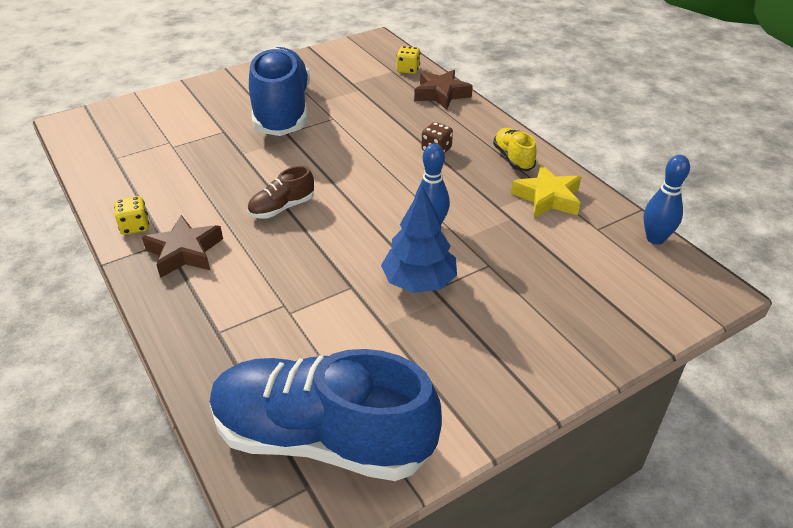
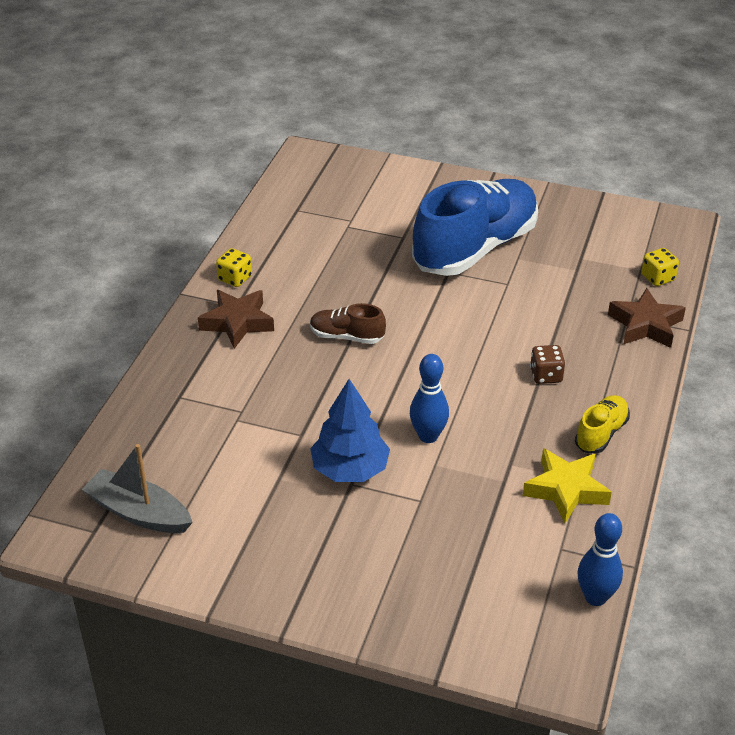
camera: 50 degrees right, 0 degrees up
blue shoe [210,349,442,481] -> grey boat [82,444,193,533]

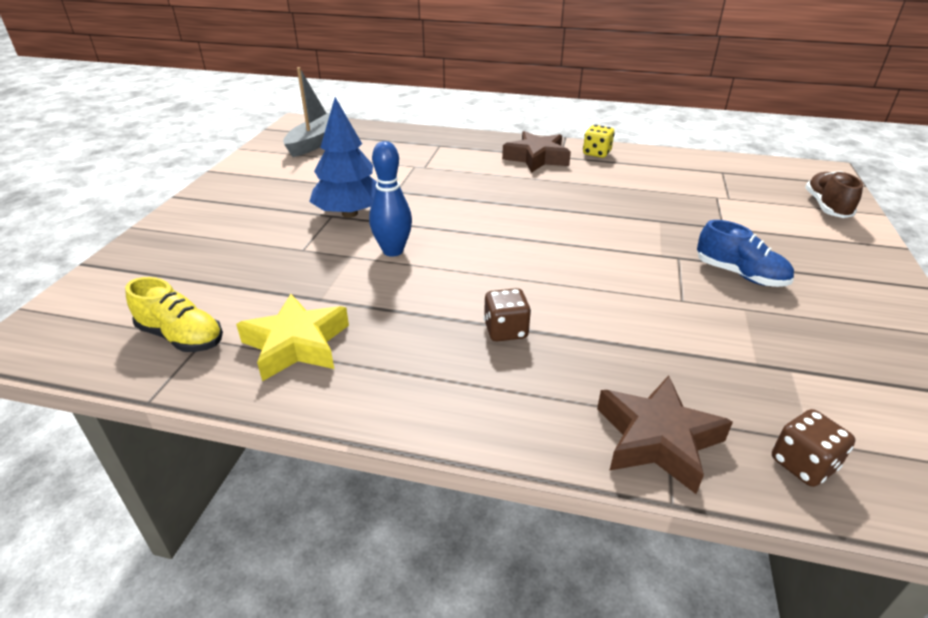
camera: 85 degrees right, 5 degrees down
brown shoe [310,303,386,344] -> brown shoe moved to [805,171,863,218]
blue shoe [412,179,538,276] -> blue shoe [697,220,794,287], size x0.44
yellow shoe [575,395,630,454] -> yellow shoe moved to [125,277,223,352]
blue bowling pin [577,513,623,606] -> none
yellow dice [641,248,679,286] -> brown dice [772,409,855,487]

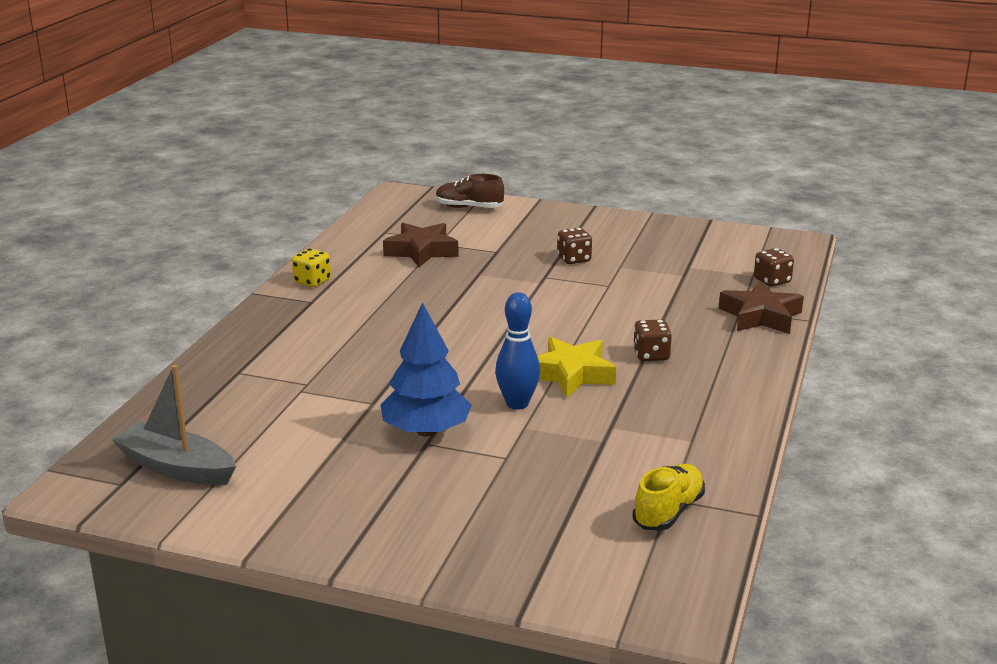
camera: 85 degrees left, 10 degrees down
yellow star [236,294,349,381] -> yellow star moved to [537,337,616,398]
brown star [502,131,571,173] -> brown star moved to [383,223,459,267]
blue shoe [697,220,794,287] -> brown dice [557,228,592,264]

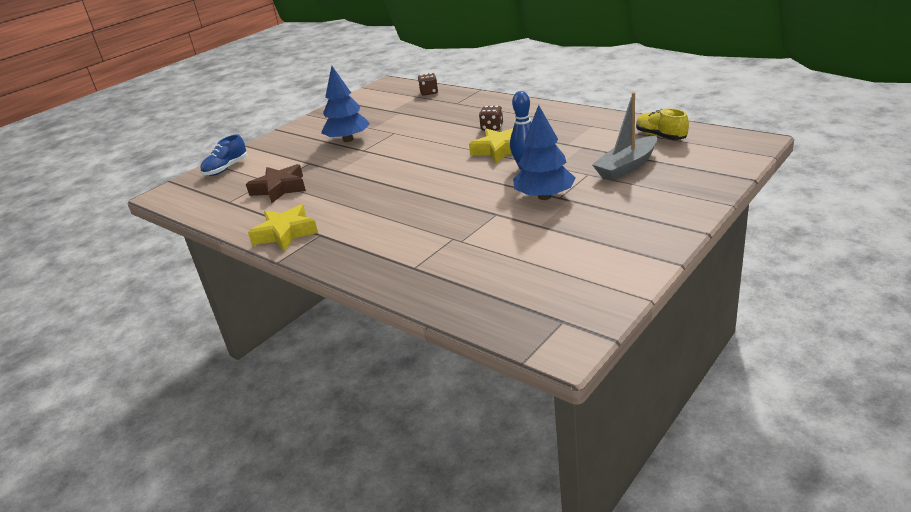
camera: 65 degrees left, 5 degrees up
grey boat [111,365,236,485] -> grey boat moved to [592,92,657,181]
yellow dice [292,248,331,287] -> yellow star [248,204,318,251]
brown shoe [436,174,504,208] -> blue shoe [200,134,247,176]
brown dice [557,228,592,264] -> blue tree [321,66,370,142]
brown star [719,281,804,334] -> none

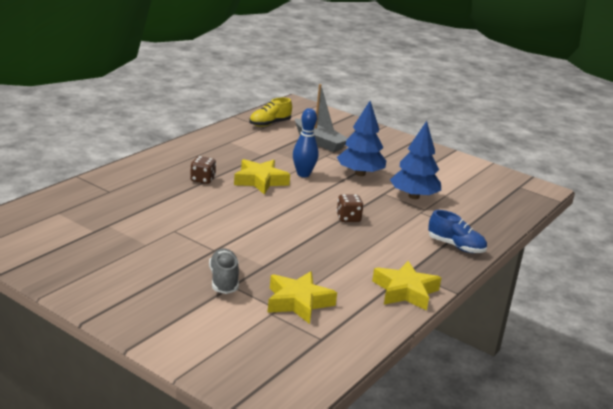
camera: 100 degrees left, 5 degrees down
blue shoe [200,134,247,176] -> blue shoe moved to [428,210,487,253]
brown star [246,164,306,203] -> yellow star [267,271,337,324]
blue tree [321,66,370,142] -> blue tree moved to [390,121,441,199]
brown dice [418,73,438,95] -> brown dice moved to [336,194,364,222]
none -> grey shoe [209,248,239,294]

